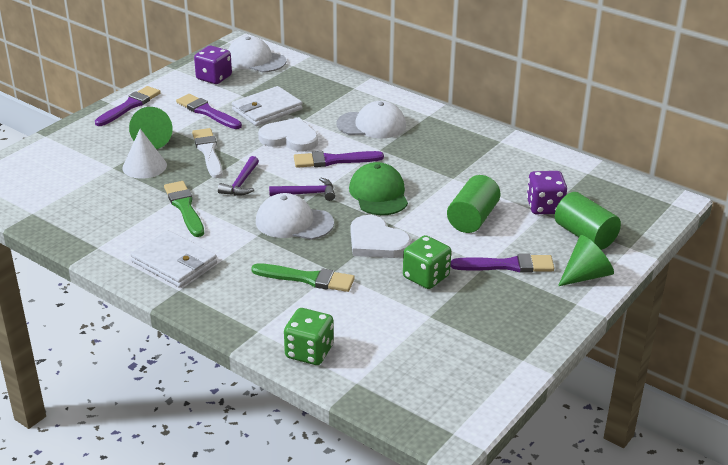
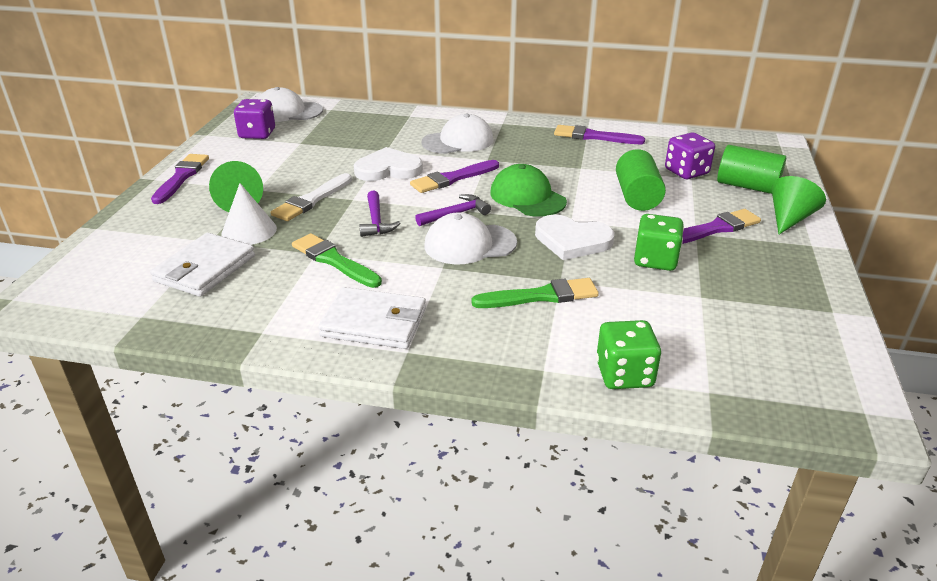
camera: 25 degrees left, 0 degrees up
purple brush [176,94,242,129] -> purple brush moved to [554,125,645,144]
white brush [192,128,223,178] -> white brush turned 105 degrees counterclockwise [271,173,352,221]
white wallet [232,86,303,126] -> white wallet moved to [150,233,255,297]

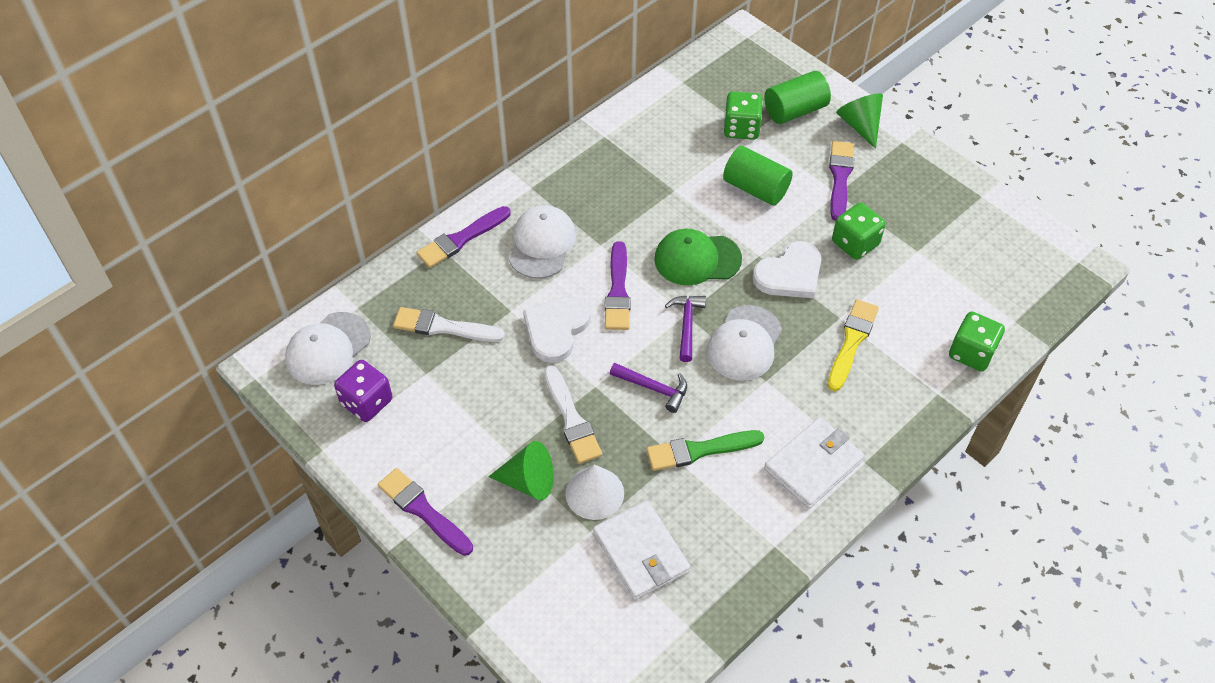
camera: 55 degrees left, 20 degrees up
green brush [471,278,599,308] -> yellow brush [828,299,879,391]
purple brush [554,125,645,144] -> purple brush moved to [416,206,510,268]
purple dice [665,132,715,179] -> green dice [724,91,763,140]
none -> white brush [393,307,505,342]

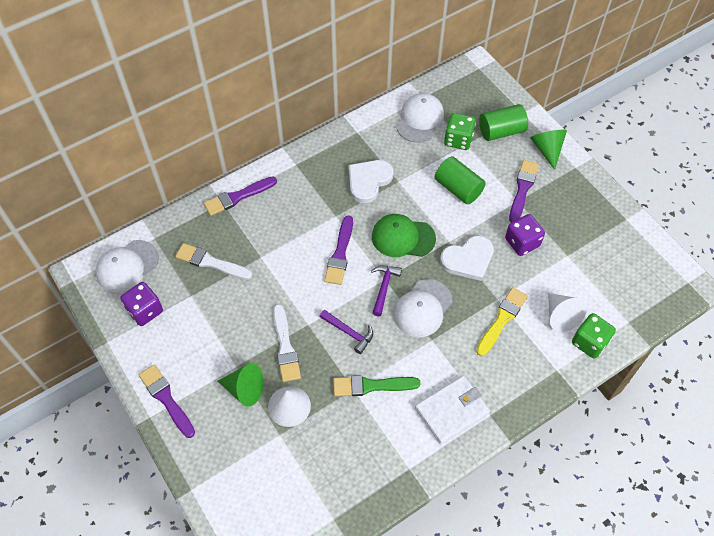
camera: 10 degrees right, 5 degrees up
white cap [509,205,576,279] -> white cap moved to [397,93,444,143]
white heart [523,296,591,363] -> white heart moved to [349,160,394,203]
white wallet [593,500,690,600] -> none
green dice [832,203,886,260] -> purple dice [505,214,545,256]
none -> white cone [548,293,587,332]

